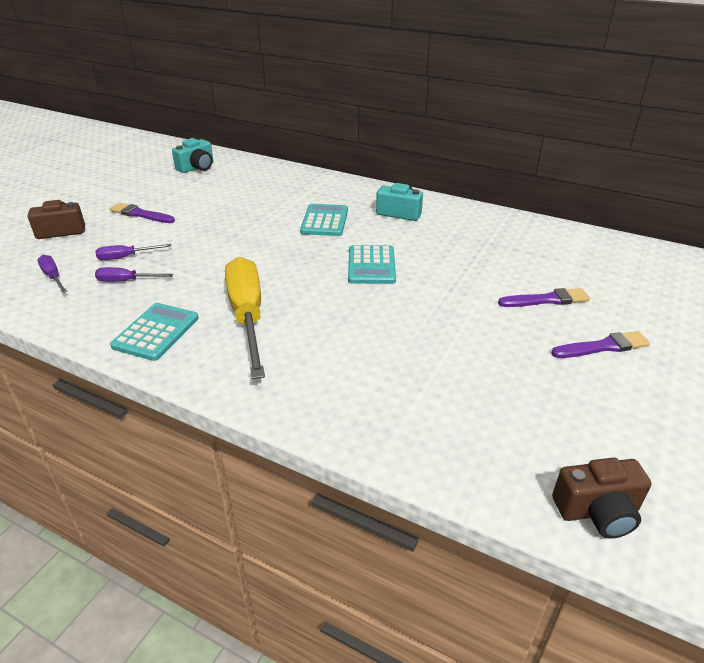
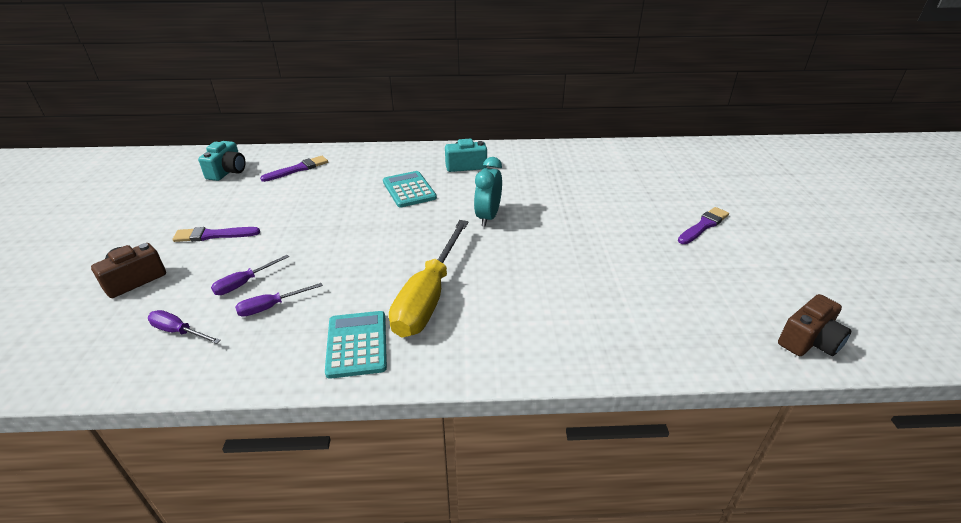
camera: 30 degrees left, 0 degrees up
yellow screwdriver [225,257,265,379] -> yellow screwdriver turned 120 degrees counterclockwise [389,220,469,337]
turquoise calculator [348,245,396,284] -> turquoise clock [474,157,502,227]
purple brush [498,288,590,307] -> purple brush moved to [260,156,328,182]

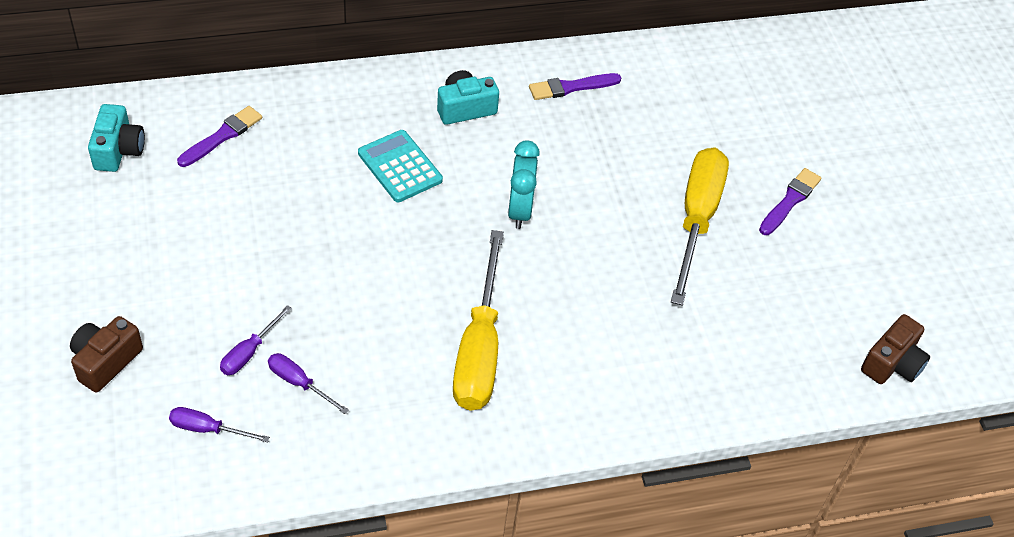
camera: 15 degrees left, 15 degrees up
purple brush [173,227,260,242] -> purple brush moved to [529,73,621,100]
purple screwdriver [235,283,323,317] -> purple screwdriver turned 75 degrees clockwise [268,353,349,414]
turquoise calculator [325,311,387,379] -> none
none -> yellow screwdriver [671,148,729,306]

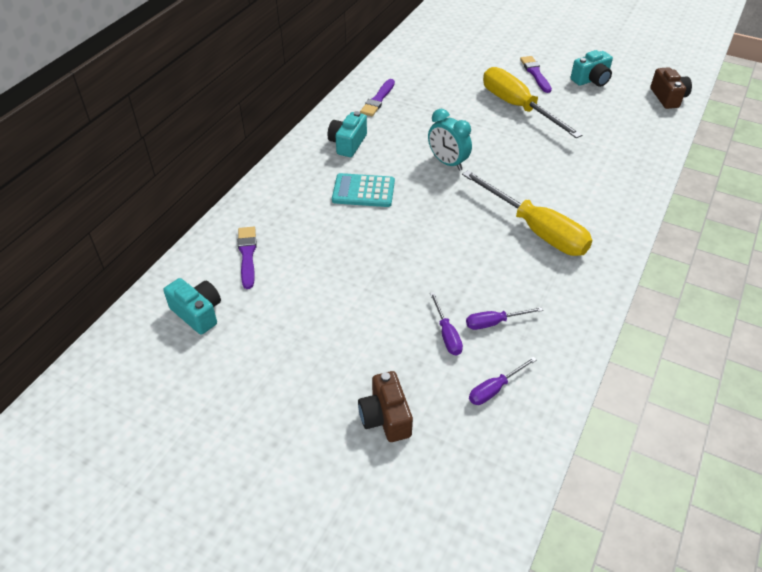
camera: 45 degrees left, 5 degrees down
none -> turquoise camera [570,50,613,87]

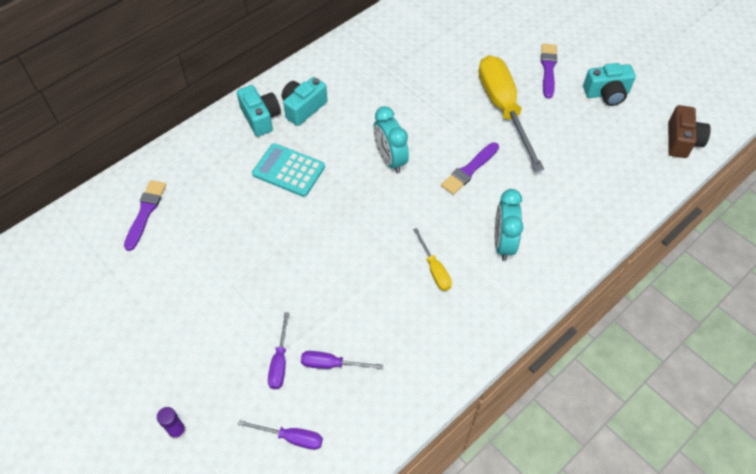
camera: 20 degrees right, 10 degrees up
turquoise camera [163,278,221,335] -> turquoise camera moved to [237,85,281,137]
brown camera [358,371,413,442] -> purple glue stick [157,407,186,440]
purple brush [360,79,395,116] -> purple brush moved to [441,142,499,195]
yellow screwdriver [462,170,592,256] -> yellow screwdriver [413,228,452,291], size x0.45
purple screwdriver [469,357,537,405] -> purple screwdriver turned 150 degrees counterclockwise [238,420,323,450]
none -> turquoise clock [495,189,523,261]

